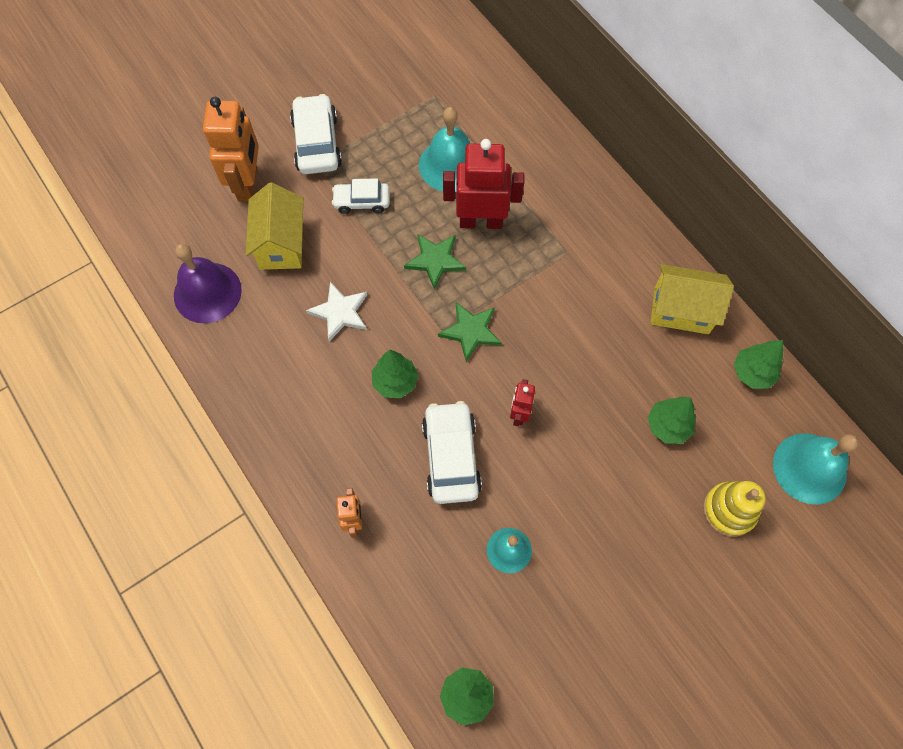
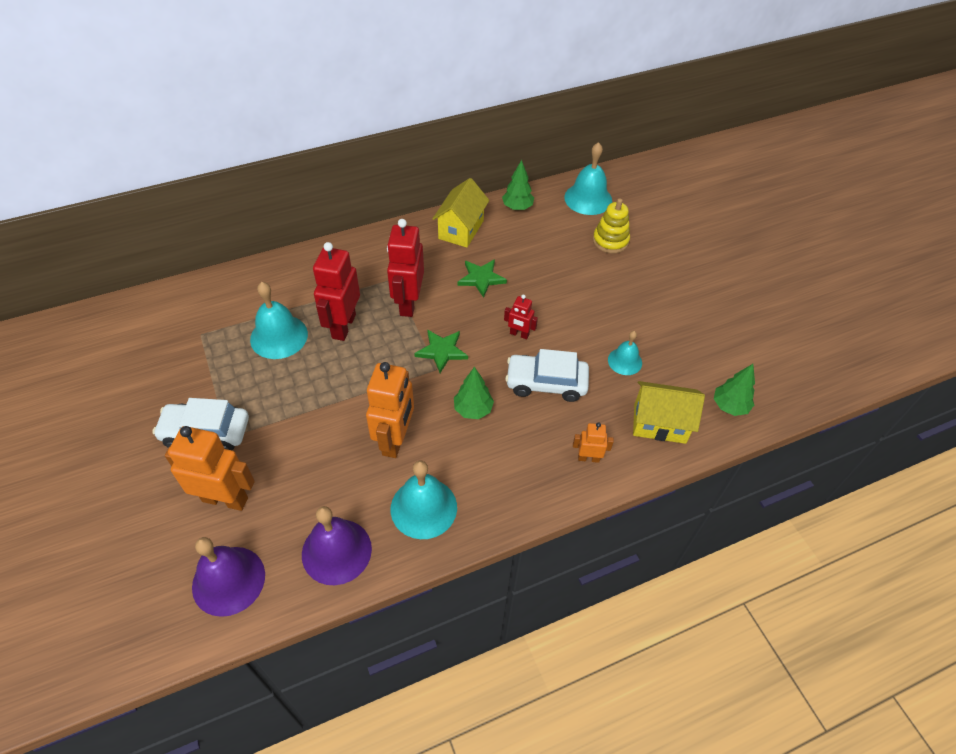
camera: 80 degrees left, 15 degrees down
yellow house [245,182,303,270] -> yellow house moved to [633,381,705,444]
white star [306,282,368,341] -> orange robot [366,362,414,458]
white car [332,178,389,214] -> none
green star [404,234,466,289] -> green star moved to [457,259,507,298]
green tree [648,397,696,444] -> none
none -> purple bell [192,537,265,617]
none -> red robot [387,219,424,317]
none -> turquoise bell [391,461,457,539]

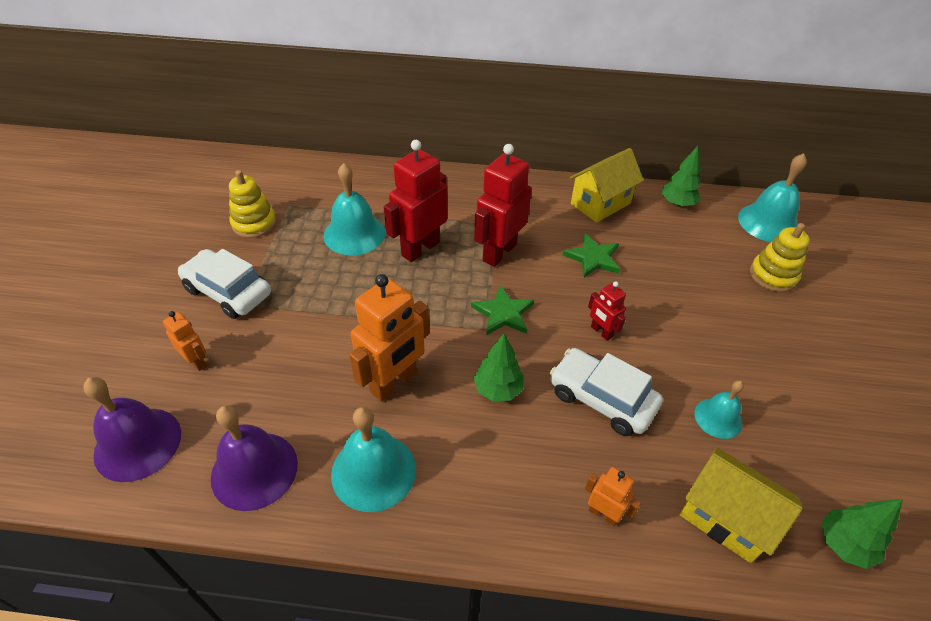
camera: 30 degrees right, 5 degrees down
orange robot [165,426,255,511] -> orange robot [163,311,207,371], size x0.51
none -> yellow stacking toy [229,170,276,238]

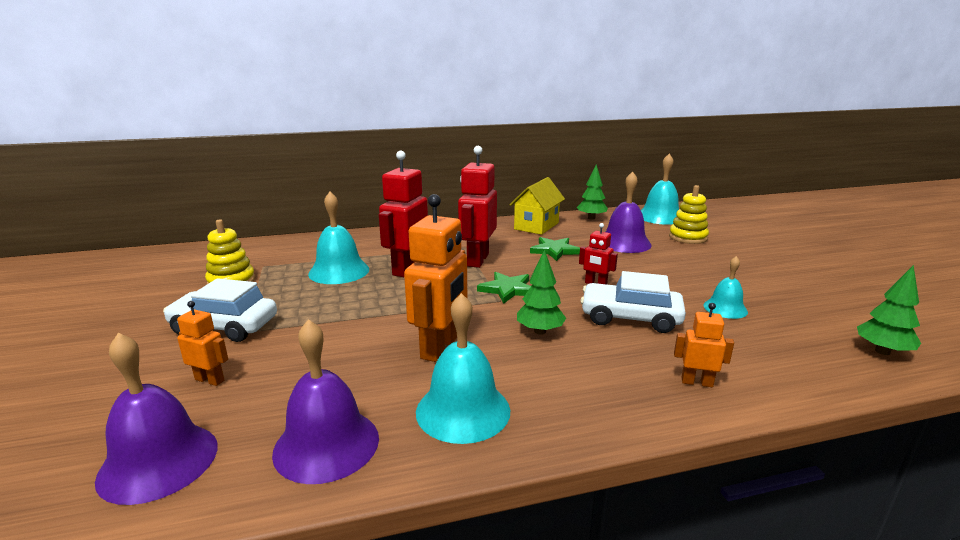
camera: 20 degrees left, 25 degrees down
yellow house [680,447,803,563] -> none
none -> purple bell [606,171,652,253]

